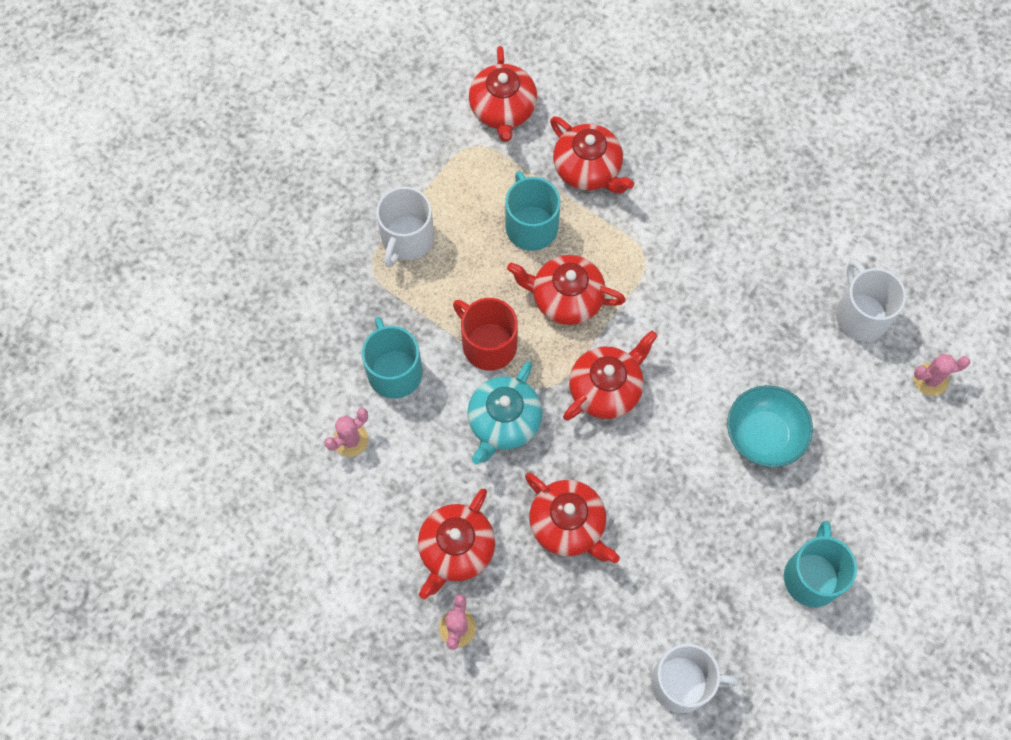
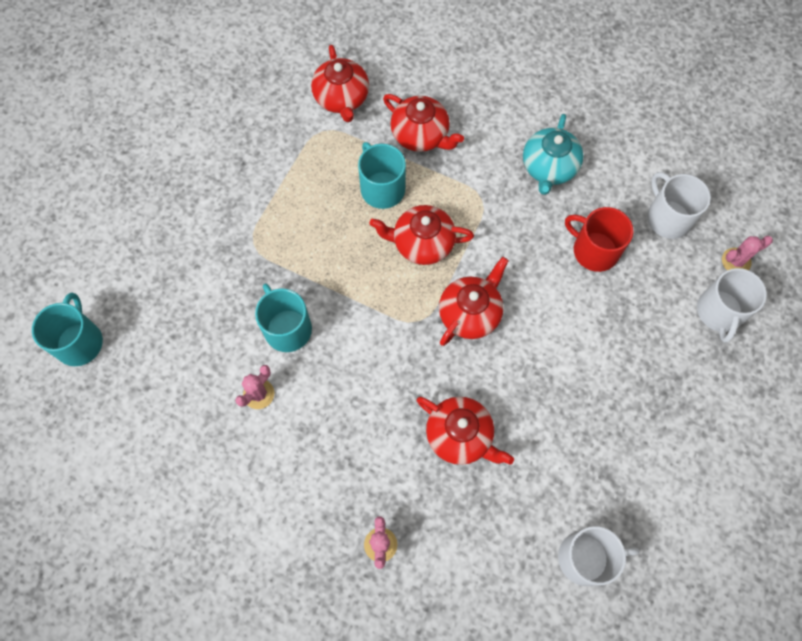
camera: 10 degrees left, 0 degrees up
white mug [376,187,434,267] -> white mug moved to [697,268,767,343]
red teapot [418,489,495,599] -> none
red mug [453,298,518,371] -> red mug moved to [565,207,633,272]
turquoise teapot [467,361,543,464] -> turquoise teapot moved to [523,114,583,195]
turquoise bowl [727,385,813,467] -> none
turquoise mug [784,521,857,607] -> turquoise mug moved to [32,293,103,366]

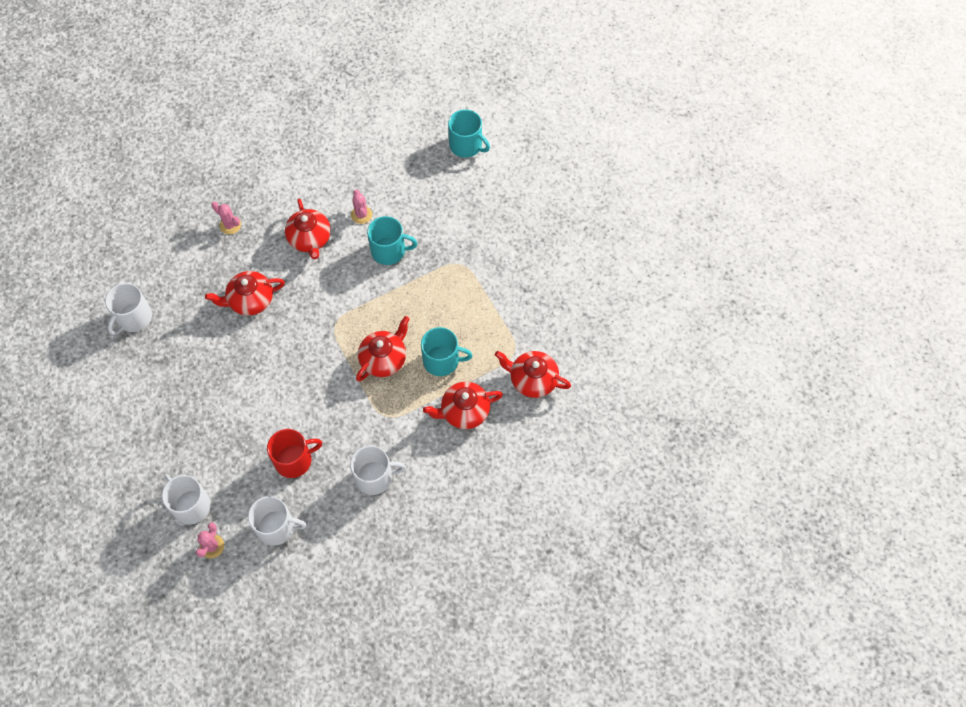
camera: 125 degrees right, 5 degrees down
red teapot [439,257,509,346] -> red teapot moved to [285,199,331,260]
turquoise teapot [523,114,583,195] -> white mug [350,446,406,495]

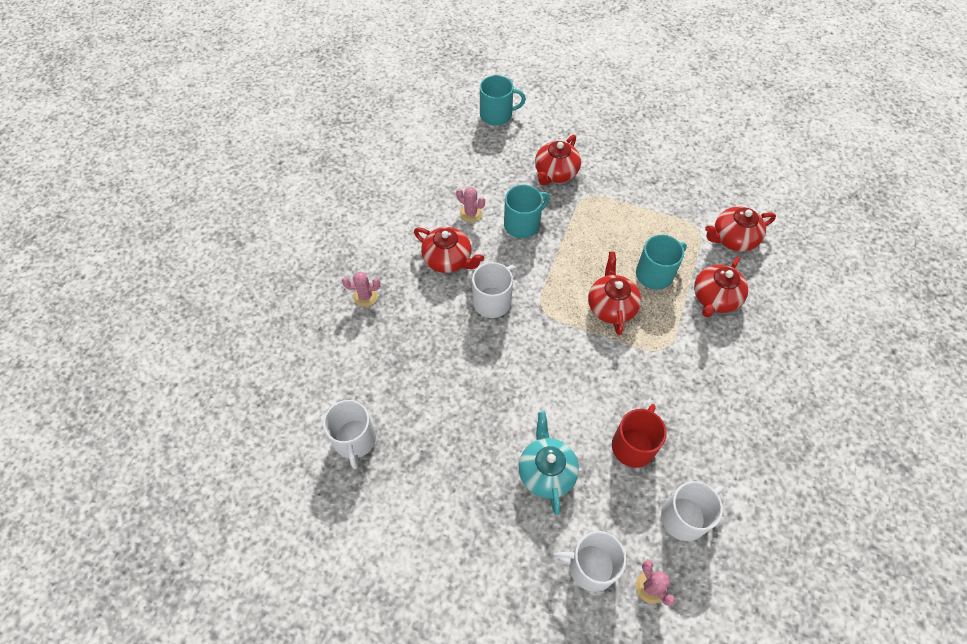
camera: 40 degrees left, 5 degrees down
red teapot [205,271,285,316] -> red teapot moved to [535,135,581,186]
white mug [350,446,406,495] -> white mug moved to [472,262,517,318]
none -> turquoise teapot [519,411,579,515]

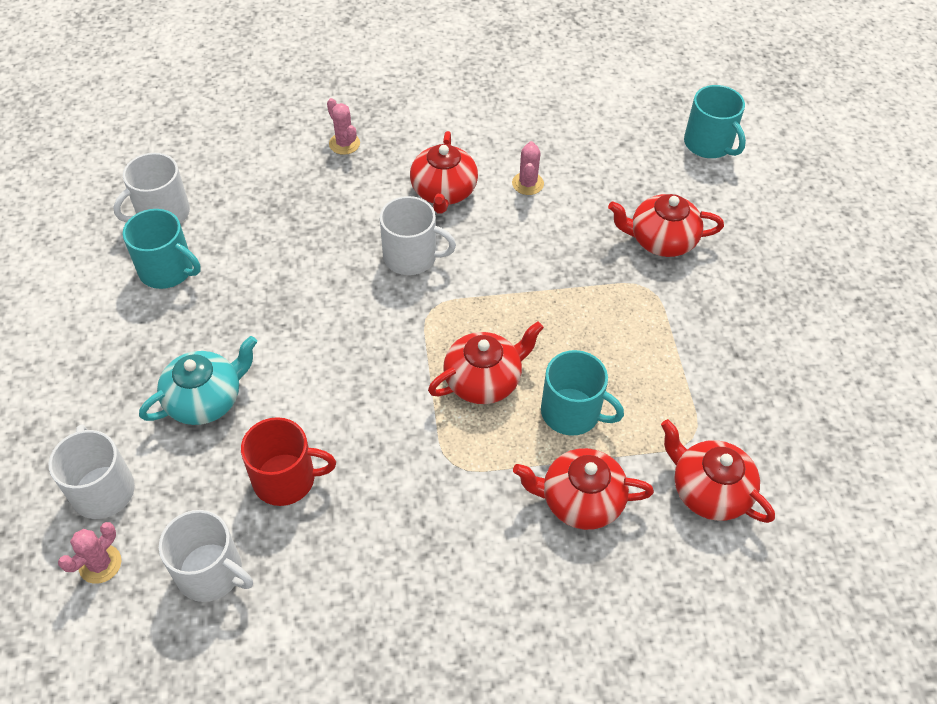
camera: 60 degrees right, 5 degrees down
turquoise mug [504,185,550,238] -> turquoise mug moved to [123,209,201,289]

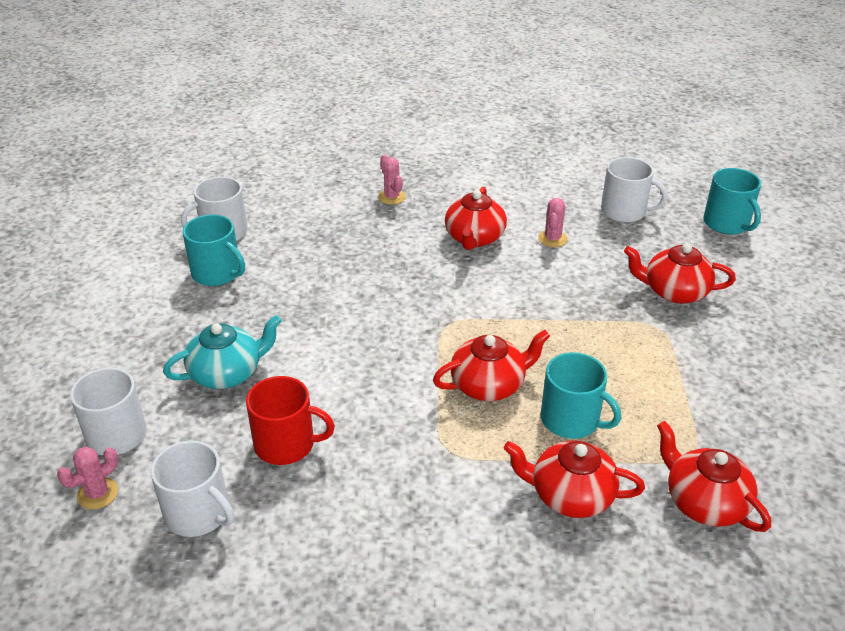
camera: 10 degrees right, 15 degrees down
white mug [380,196,456,275] -> white mug moved to [601,157,668,223]

